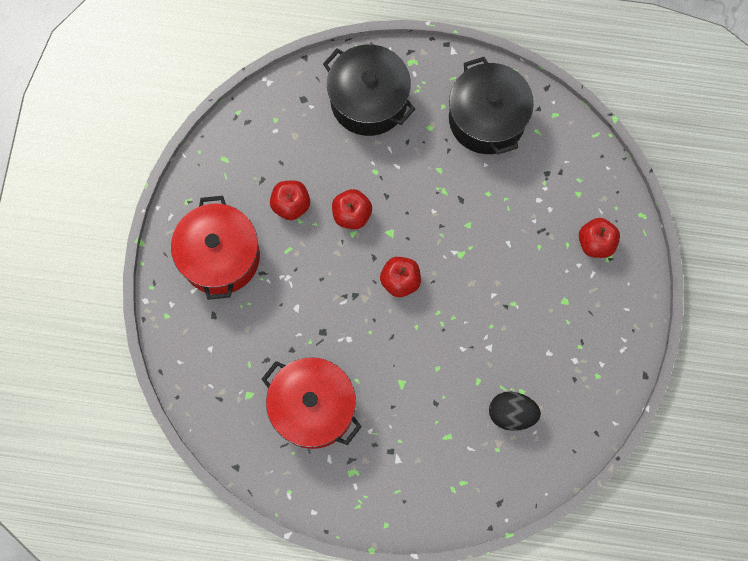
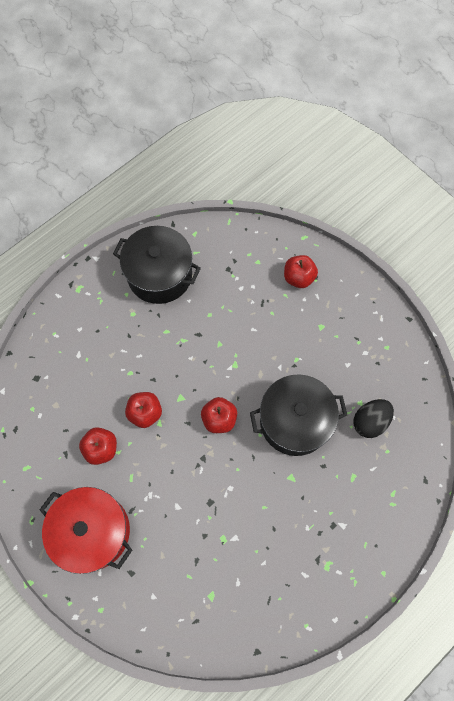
camera: 50 degrees left, 5 degrees down
red pot [262,357,362,449] -> none
black pot [323,44,415,136] -> black pot moved to [250,374,347,456]

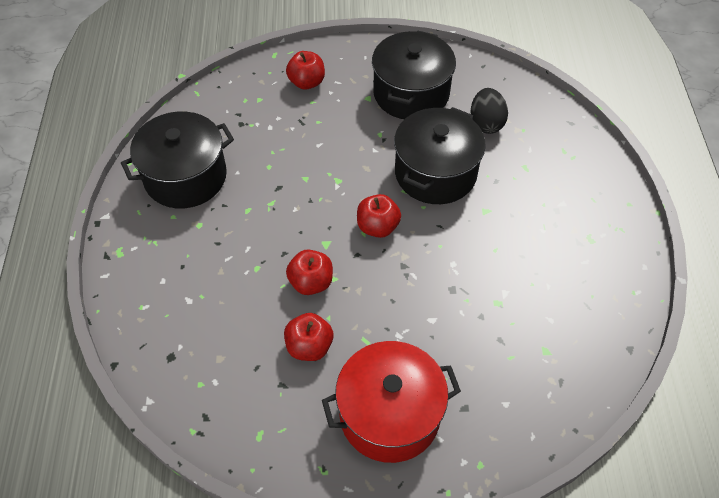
camera: 50 degrees left, 15 degrees down
none -> black pot [372,31,456,119]

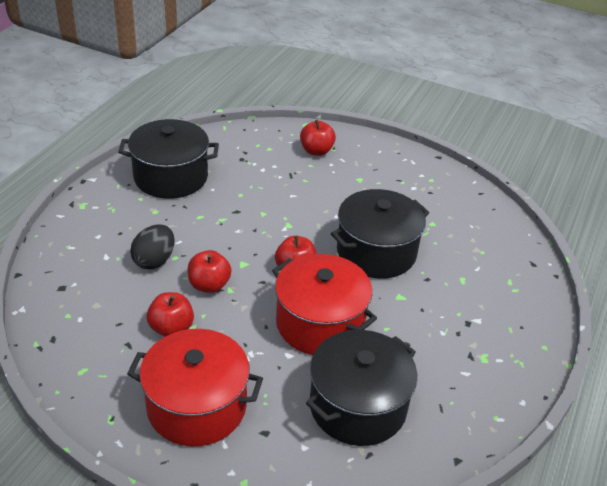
camera: 25 degrees right, 15 degrees down
black pot [372,31,456,119] -> black pot moved to [306,330,417,446]
black egg [470,88,508,134] -> black egg moved to [130,225,174,269]
none -> red pot [272,254,377,355]

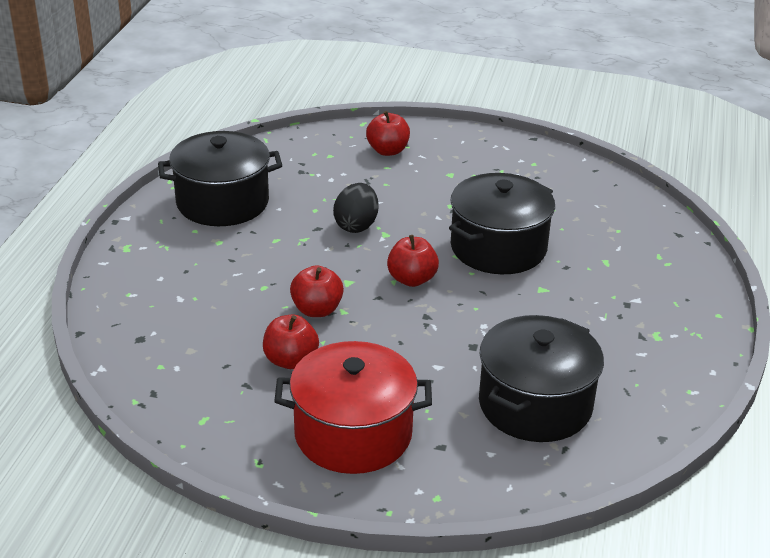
camera: 10 degrees left, 5 degrees down
black egg [130,225,174,269] -> black egg moved to [333,183,379,233]
red pot [272,254,377,355] -> none

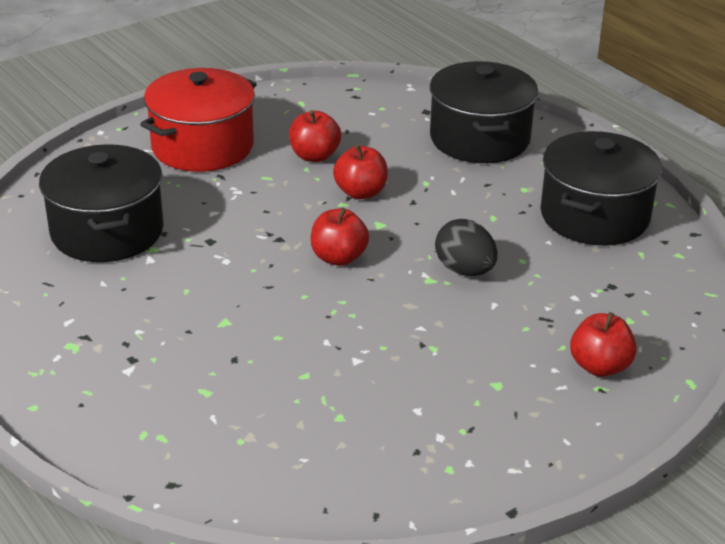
camera: 130 degrees right, 0 degrees up
black pot [449,173,555,274] -> black pot moved to [430,61,538,163]

